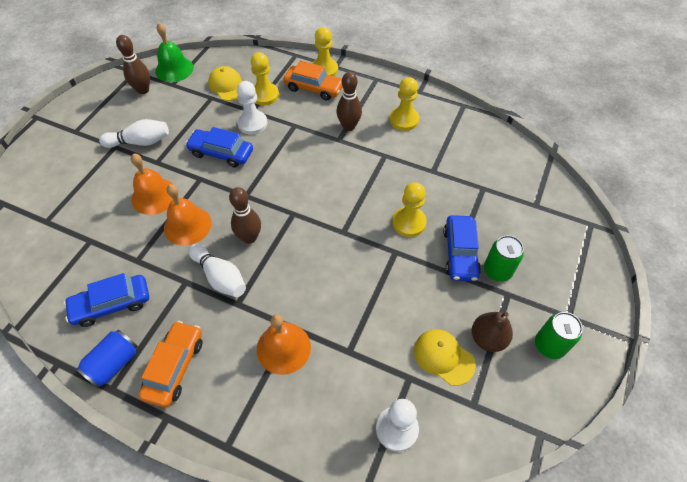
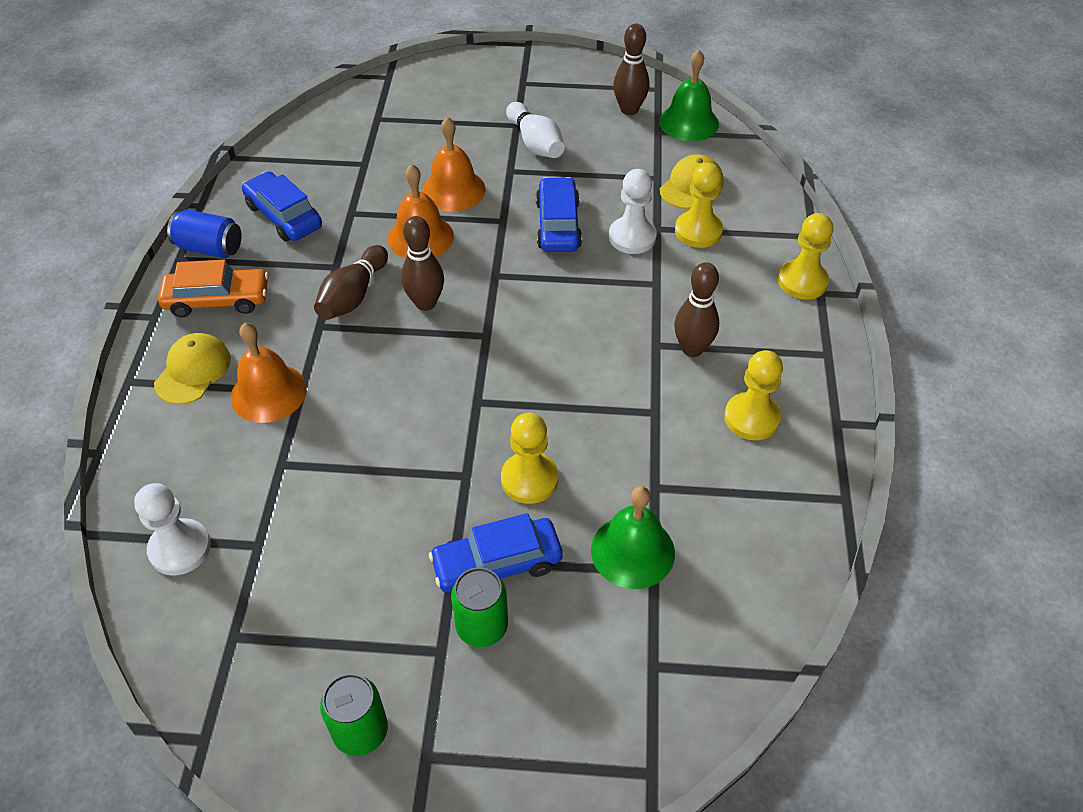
camera: 70 degrees right, 5 degrees down
white bowling pin [189,244,246,297] -> brown bowling pin [314,245,388,320]
orange car [283,61,343,100] -> none
yellow cap [414,329,476,386] -> yellow cap moved to [154,333,231,404]
brown pear [472,311,513,352] -> none
none -> green bell [591,486,675,589]

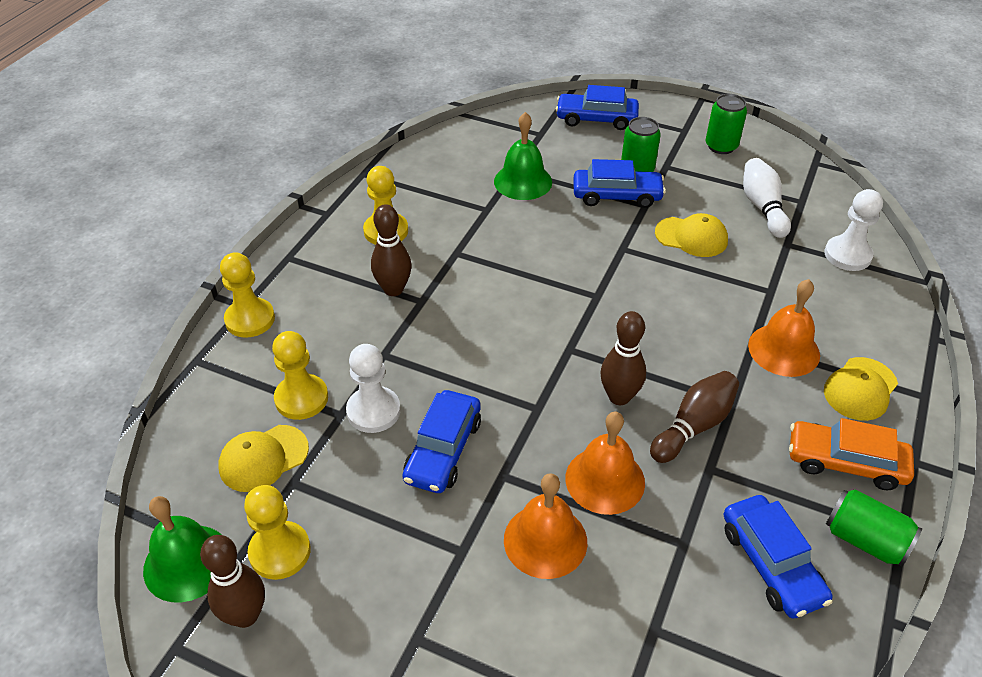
camera: 160 degrees left, 5 degrees down
blue can [167,210,242,258] -> green can [826,489,922,567]
yellow pawn [501,413,558,504] -> yellow pawn moved to [244,485,311,580]
white bowling pin [506,102,565,158] -> white bowling pin moved to [743,158,791,238]
none -> blue car [556,85,639,130]
none -> yellow cap [655,213,728,257]

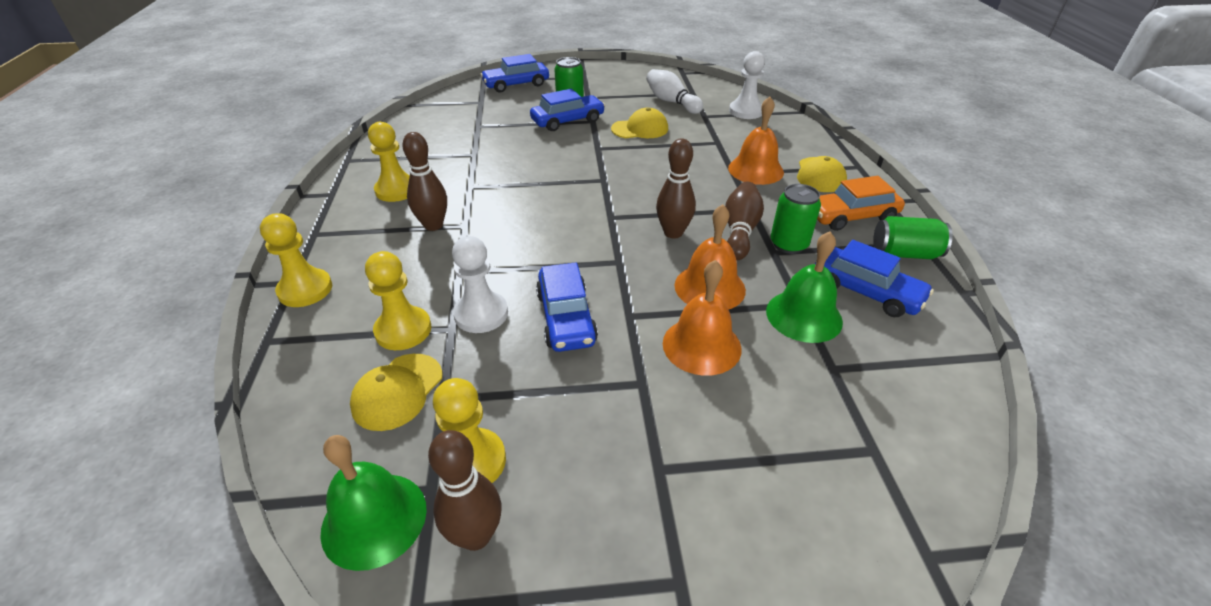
camera: 30 degrees left, 5 degrees down
green bell [494,112,552,200] -> green bell moved to [766,231,843,343]
green can [706,94,747,154] -> green can moved to [771,184,821,254]

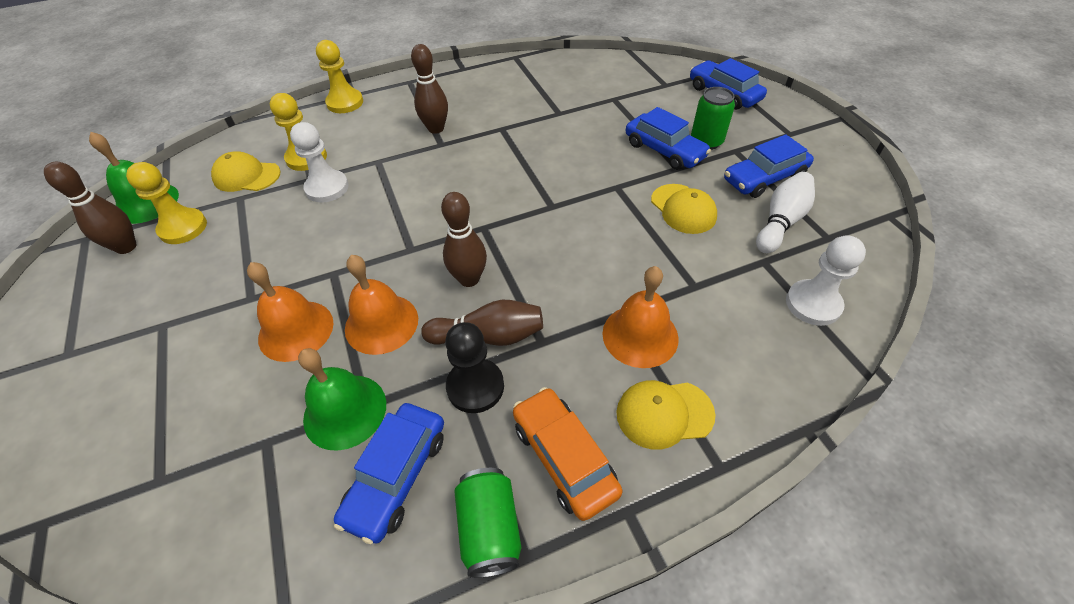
camera: 75 degrees right, 10 degrees up
yellow pawn [368,122,410,202] -> none
blue car [536,263,598,352] -> blue car moved to [724,134,814,198]
green can [771,184,821,254] -> black pawn [445,322,504,413]

